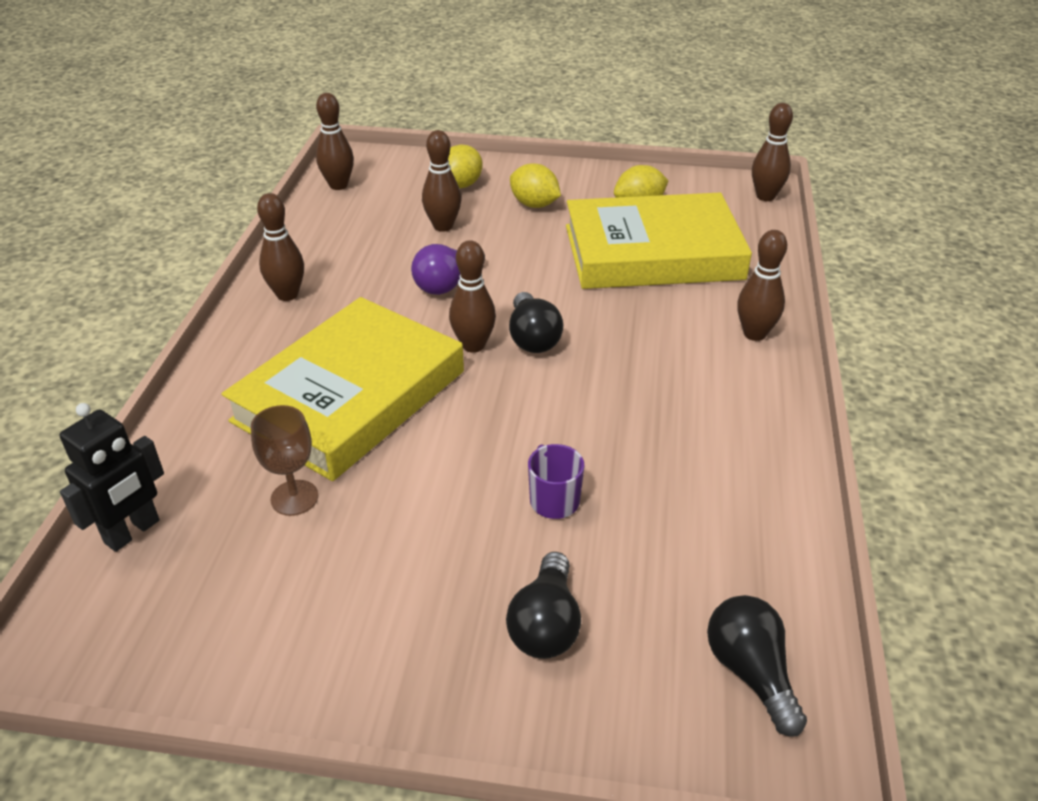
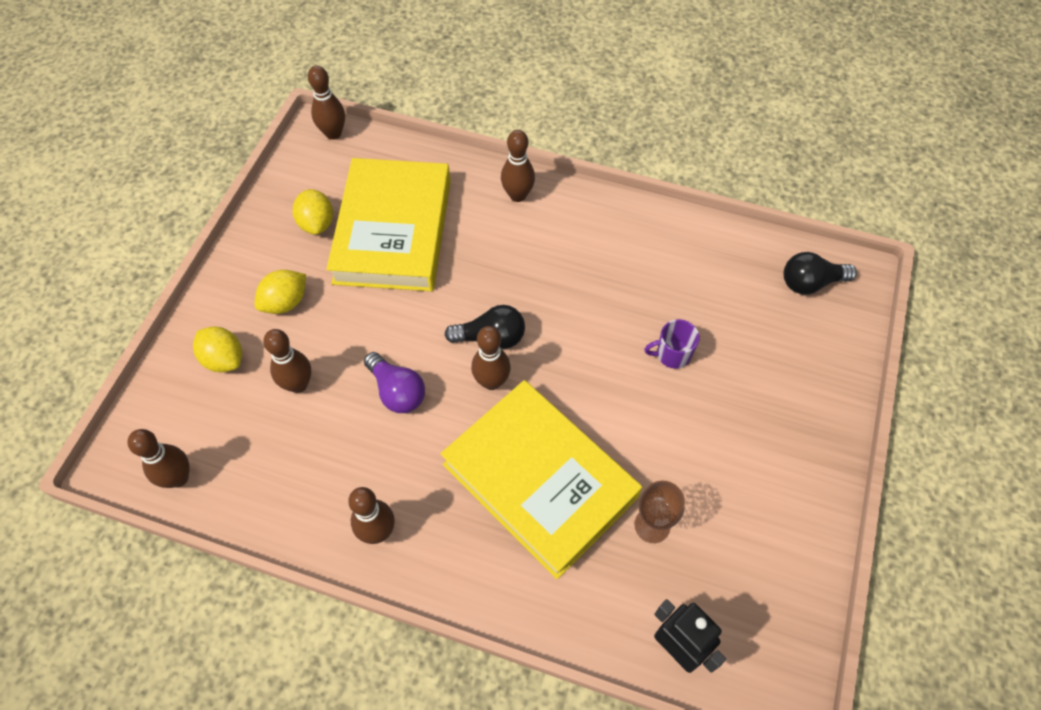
camera: 80 degrees left, 20 degrees up
black light bulb [506,552,581,659] -> none

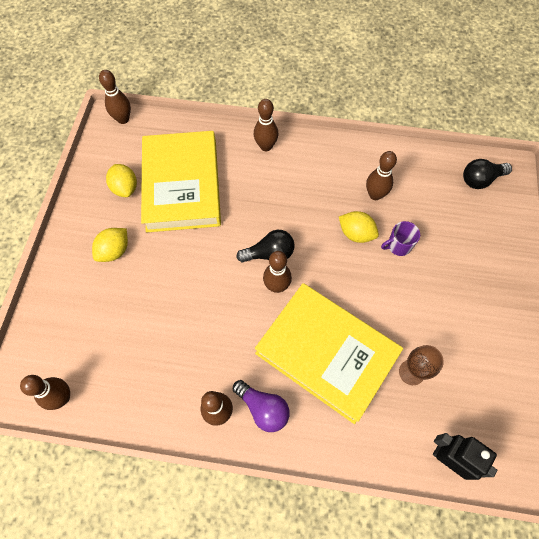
camera: 10 degrees left, 5 degrees up
yellow lemon [193,326,242,372] -> yellow lemon moved to [339,211,379,243]
brown bowling pin [263,329,311,393] -> brown bowling pin moved to [366,151,397,200]
purple light bulb [364,352,425,413] -> purple light bulb moved to [233,380,290,432]

